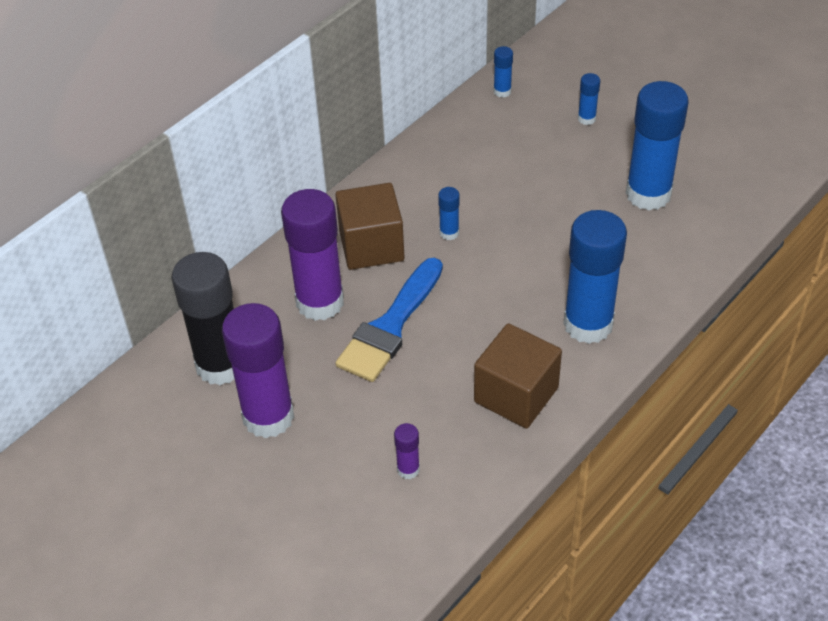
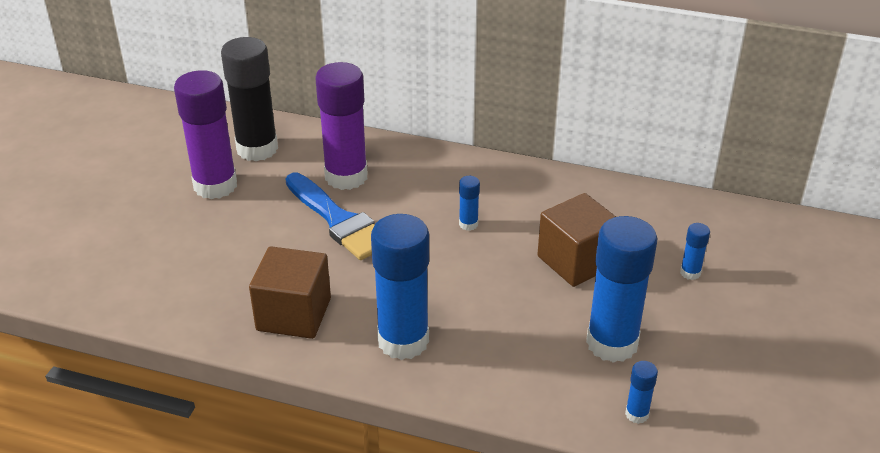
camera: 65 degrees right, 10 degrees down
brown cube [335,183,405,270] -> brown cube moved to [537,193,616,287]
blue brush [335,258,443,382] -> blue brush turned 135 degrees counterclockwise [286,173,375,260]
purple glue stick [394,423,420,479] -> none
blue glue stick [493,46,513,98] -> blue glue stick moved to [625,361,658,424]

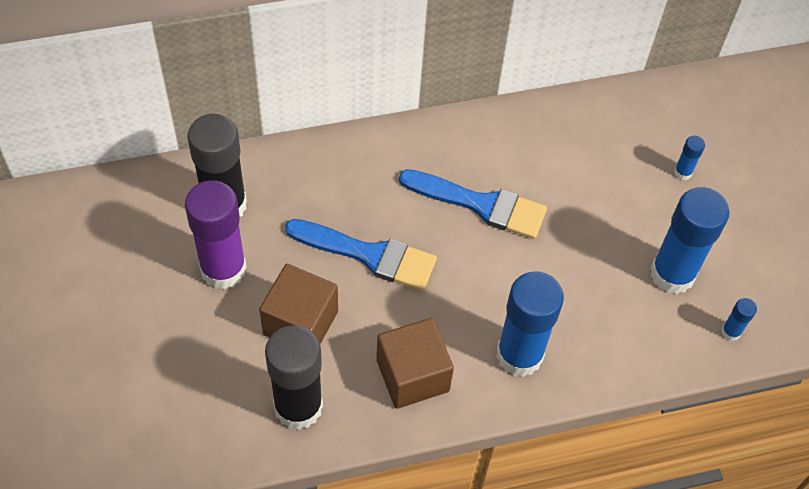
camera: 35 degrees left, 20 degrees up
purple glue stick [315,62,368,190] -> none
blue glue stick [459,176,480,231] -> blue brush [399,169,547,239]
brown cube [537,193,616,287] -> brown cube moved to [259,264,338,344]
none -> black glue stick [265,325,323,430]

